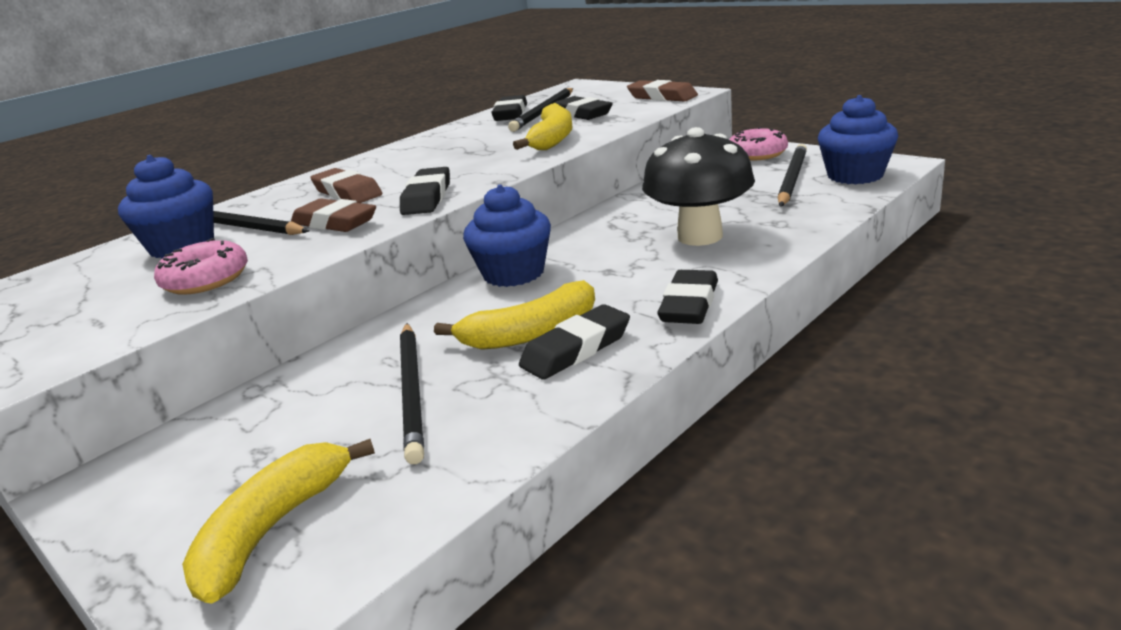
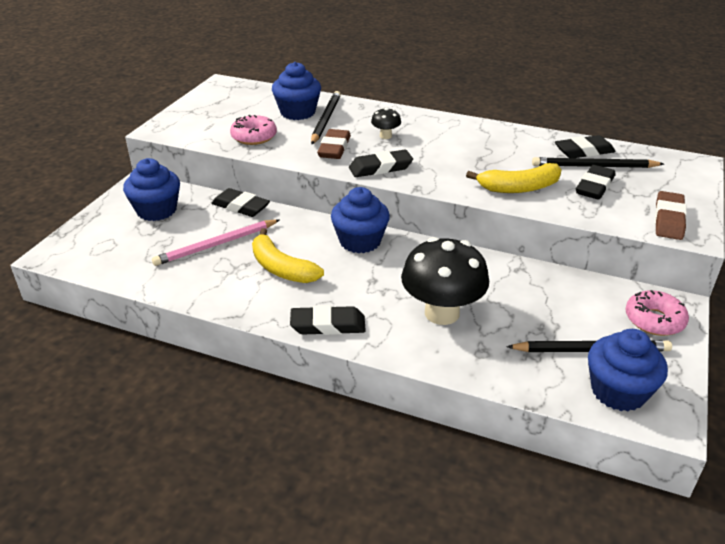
camera: 65 degrees right, 10 degrees up
yellow banana [182,439,375,604] -> none
brown eraser [310,168,382,203] -> black mushroom [371,107,401,139]
black pencil [400,323,424,464] -> pink pencil [152,219,279,266]
black eraser [519,304,630,380] -> black eraser moved to [211,188,270,217]
none -> blue cupcake [123,158,180,221]

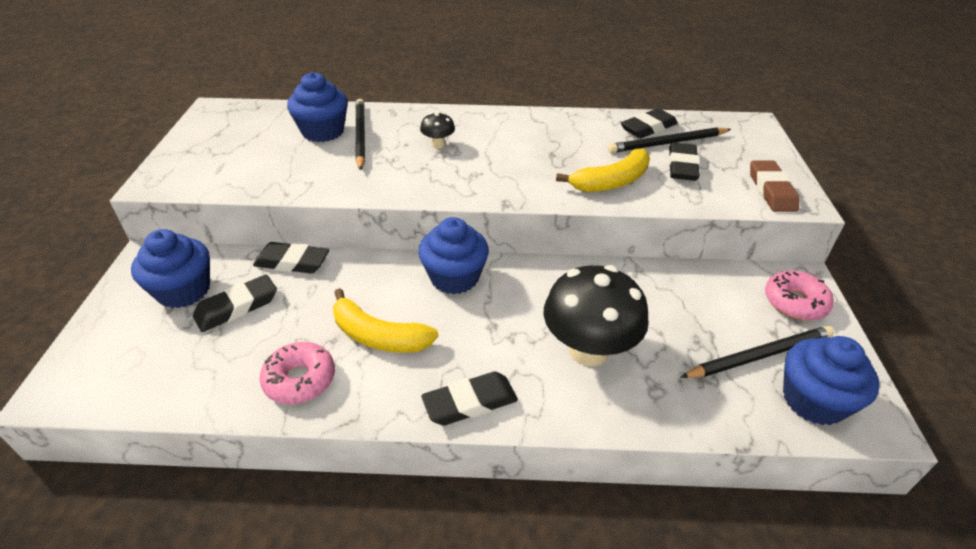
camera: 20 degrees left, 5 degrees up
pink pencil [152,219,279,266] -> none
pink donut [230,115,277,145] -> pink donut moved to [260,342,335,404]
brown eraser [317,129,351,159] -> none
black eraser [349,150,413,177] -> black eraser moved to [193,274,277,332]

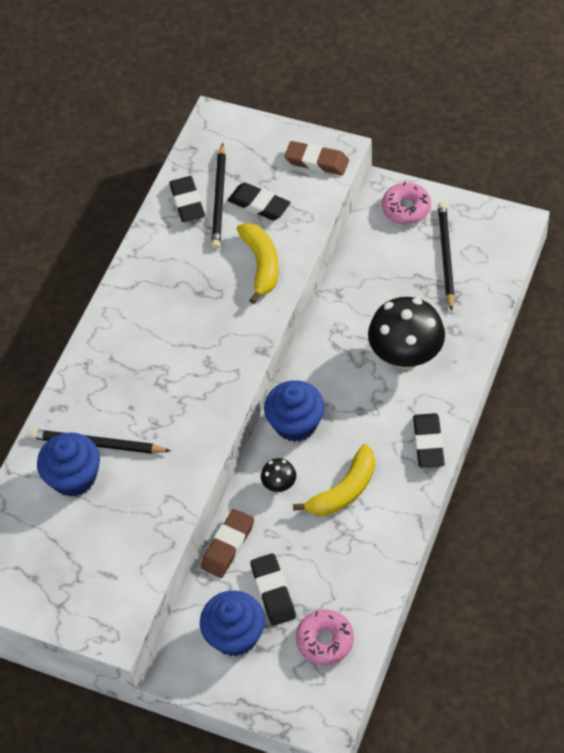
camera: 65 degrees left, 15 degrees up
black eraser [253,242,329,274] -> brown eraser [201,509,254,578]
pink donut [260,342,335,404] -> pink donut moved to [296,609,354,665]
black mushroom [420,112,455,149] -> black mushroom moved to [261,458,296,492]
blue cupcake [783,336,879,425] -> none

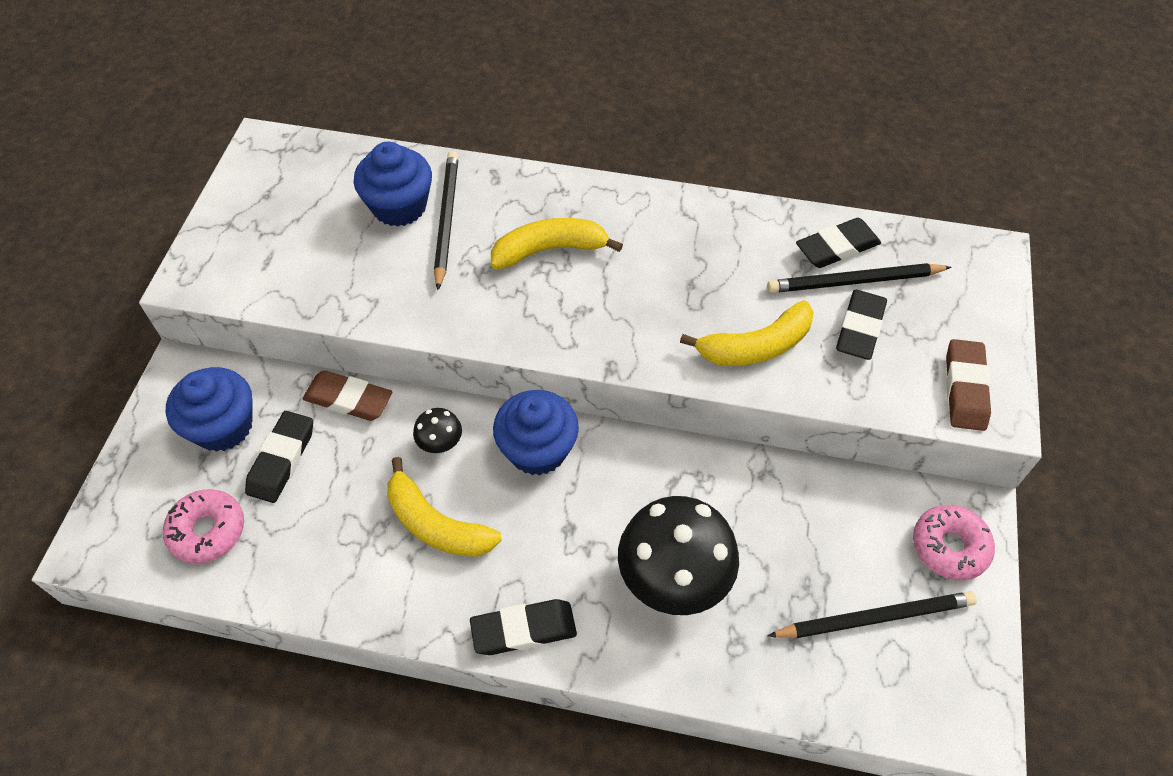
camera: 75 degrees right, 0 degrees up
black eraser [250,553,296,626] -> black eraser turned 45 degrees counterclockwise [245,411,313,503]
none -> yellow banana [491,218,623,269]

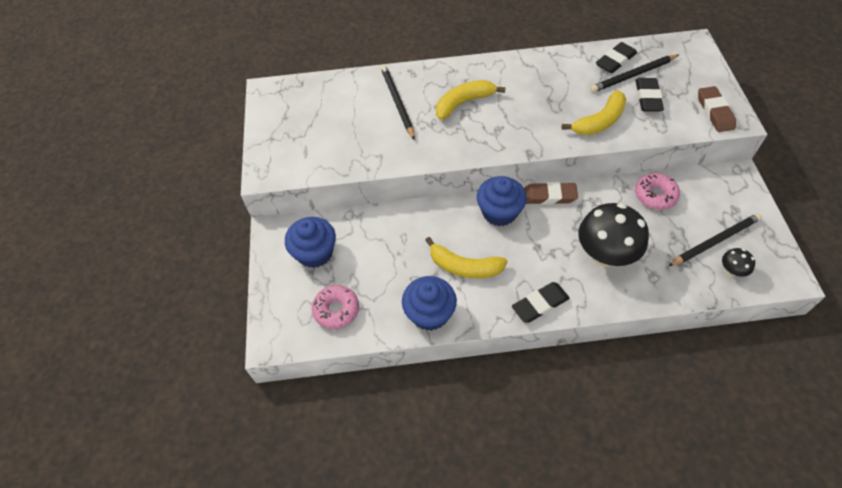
camera: 15 degrees left, 0 degrees up
black eraser [245,411,313,503] -> none
brown eraser [303,371,392,421] -> brown eraser moved to [524,182,578,205]
blue cupcake [354,142,432,227] -> blue cupcake moved to [402,276,457,331]
black mushroom [413,408,462,453] -> black mushroom moved to [722,248,755,277]
pink donut [913,505,995,580] -> pink donut moved to [635,173,680,210]

